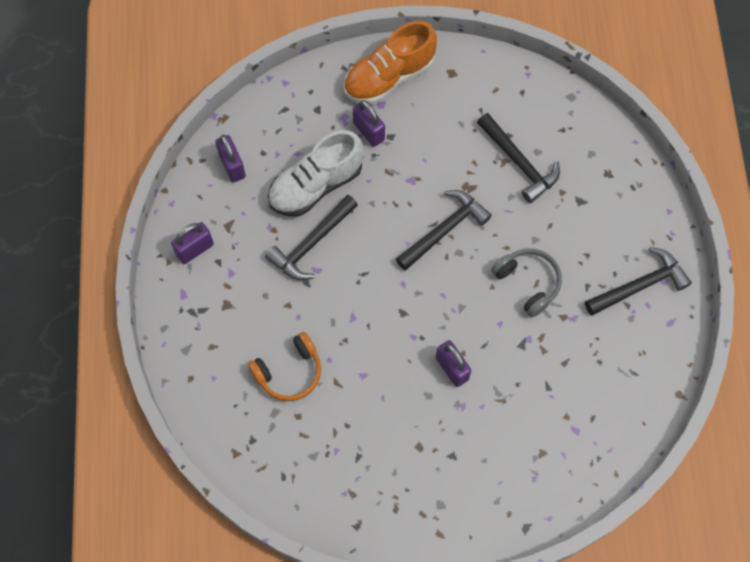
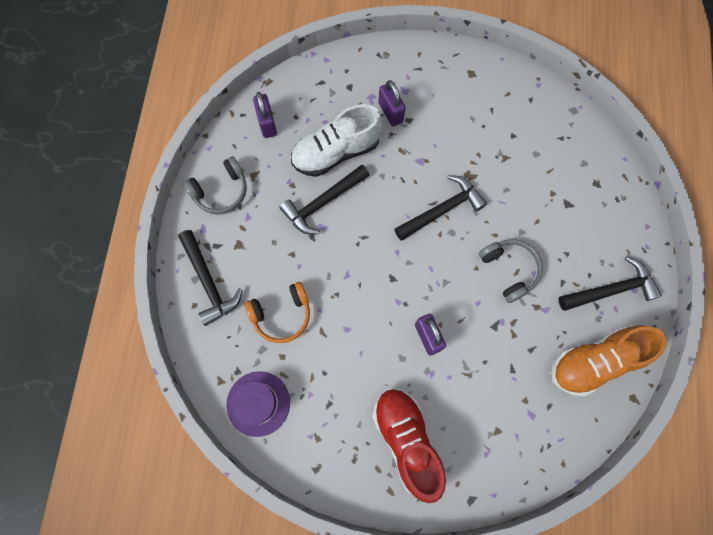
camera: 10 degrees right, 5 degrees up
purple padlock [171,222,214,264] -> grey headphones [183,156,247,215]
orange shoe [344,21,437,104] -> orange shoe moved to [552,325,667,397]
black hammer [477,113,560,203] -> black hammer moved to [178,230,243,326]
none -> purple hat [226,371,290,437]
none -> red shoe [373,389,446,503]

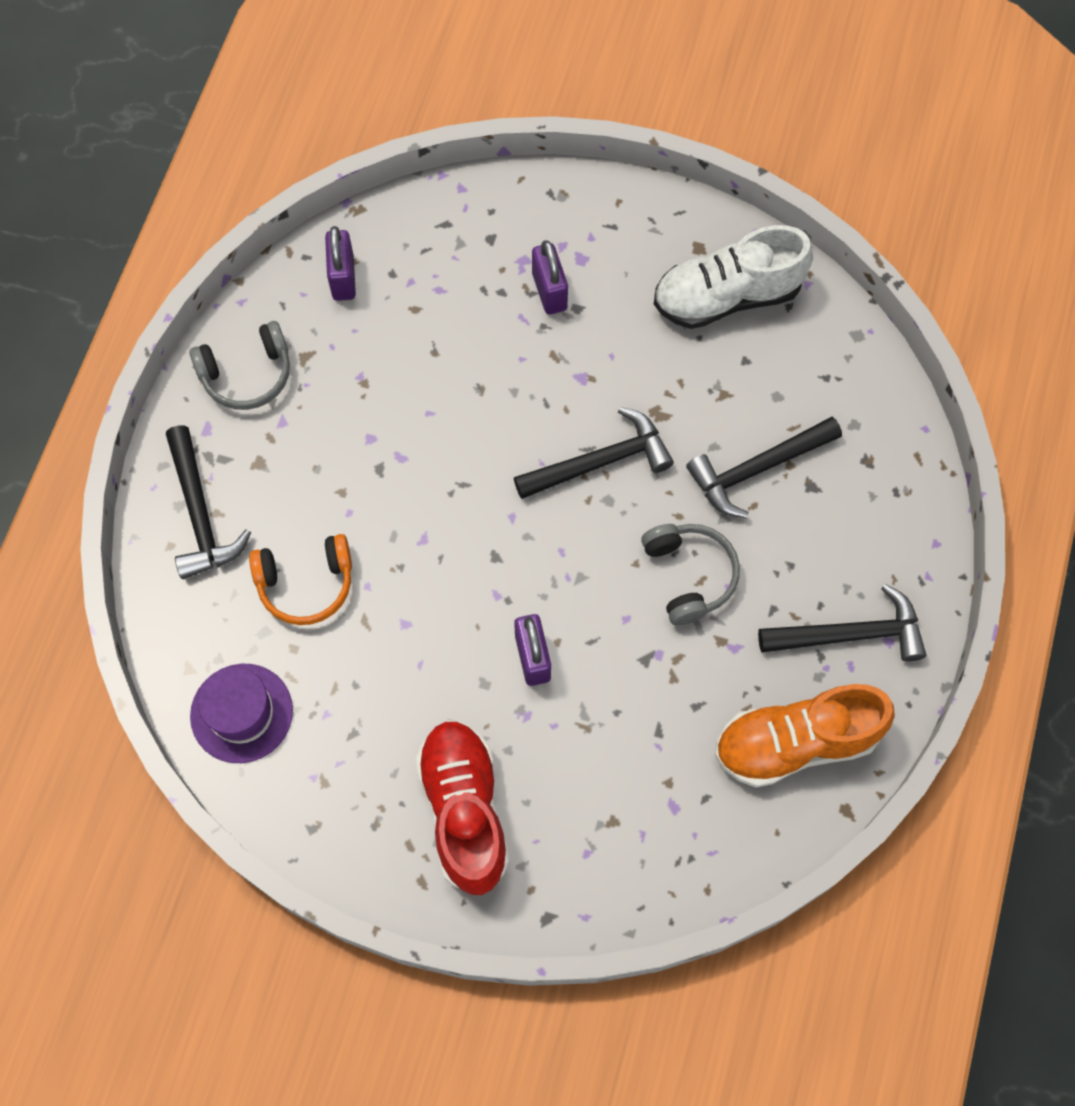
camera: 10 degrees right, 5 degrees down
black hammer [279,165,369,234] -> black hammer moved to [686,417,842,518]
white shoe [291,104,383,177] -> white shoe moved to [654,225,813,329]

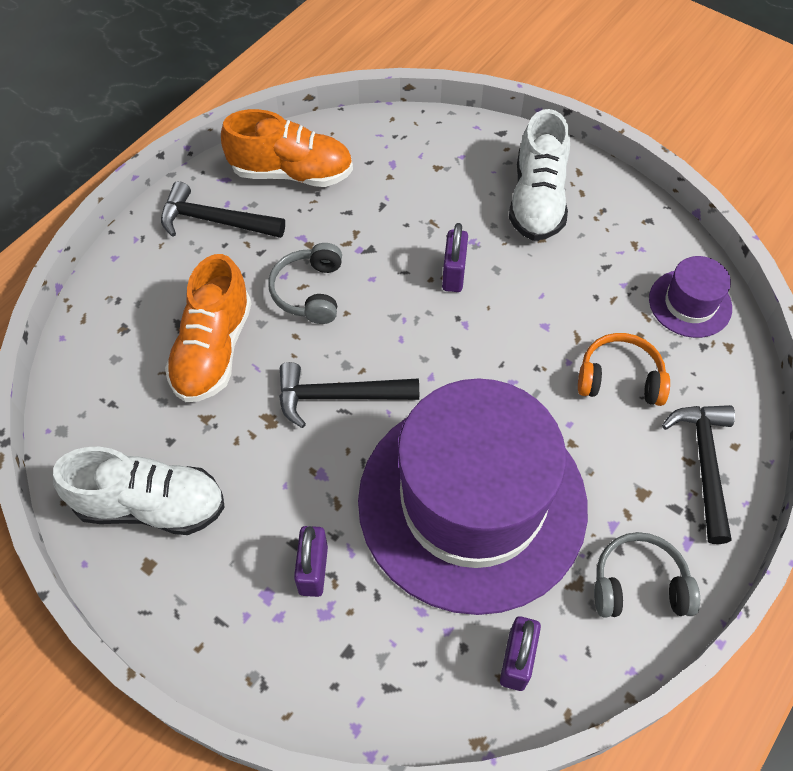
camera: 160 degrees left, 10 degrees down
red shoe [415,720,509,895] -> white shoe [509,109,570,241]
black hammer [686,417,842,518] -> orange shoe [165,254,252,402]
none -> purple hat [358,378,588,615]

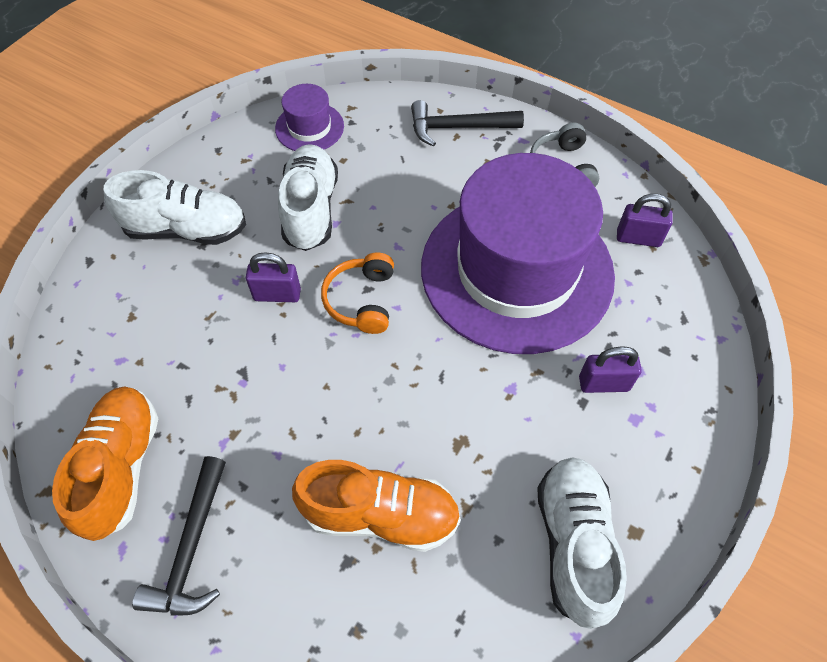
camera: 95 degrees left, 0 degrees up
grey headphones [269,243,342,324] -> none
black hammer [279,362,419,428] -> none
orange headphones [578,333,670,406] -> orange headphones moved to [321,252,394,334]
none -> white shoe [278,144,338,251]

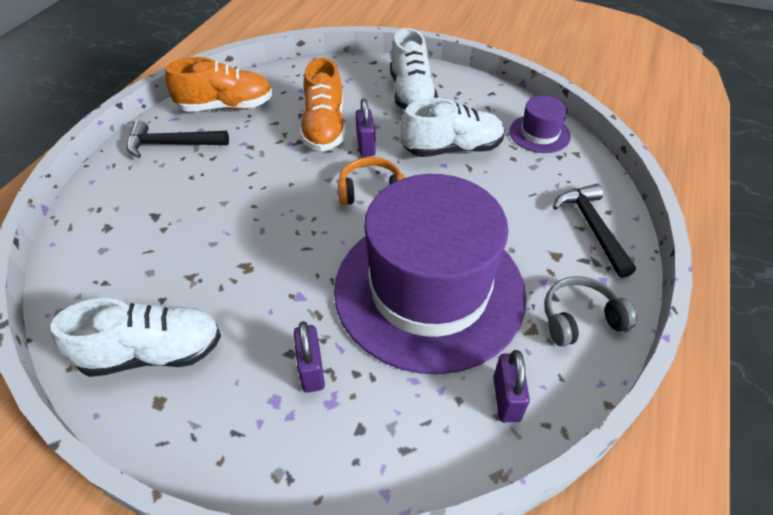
camera: 80 degrees right, 10 degrees down
orange shoe [292,460,461,552] -> orange shoe moved to [300,58,346,151]

